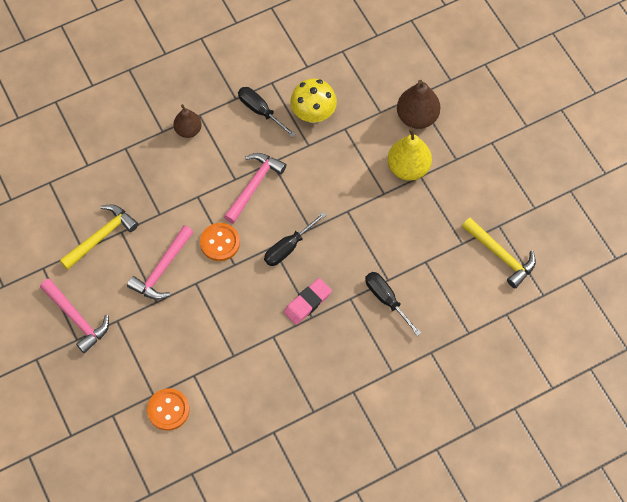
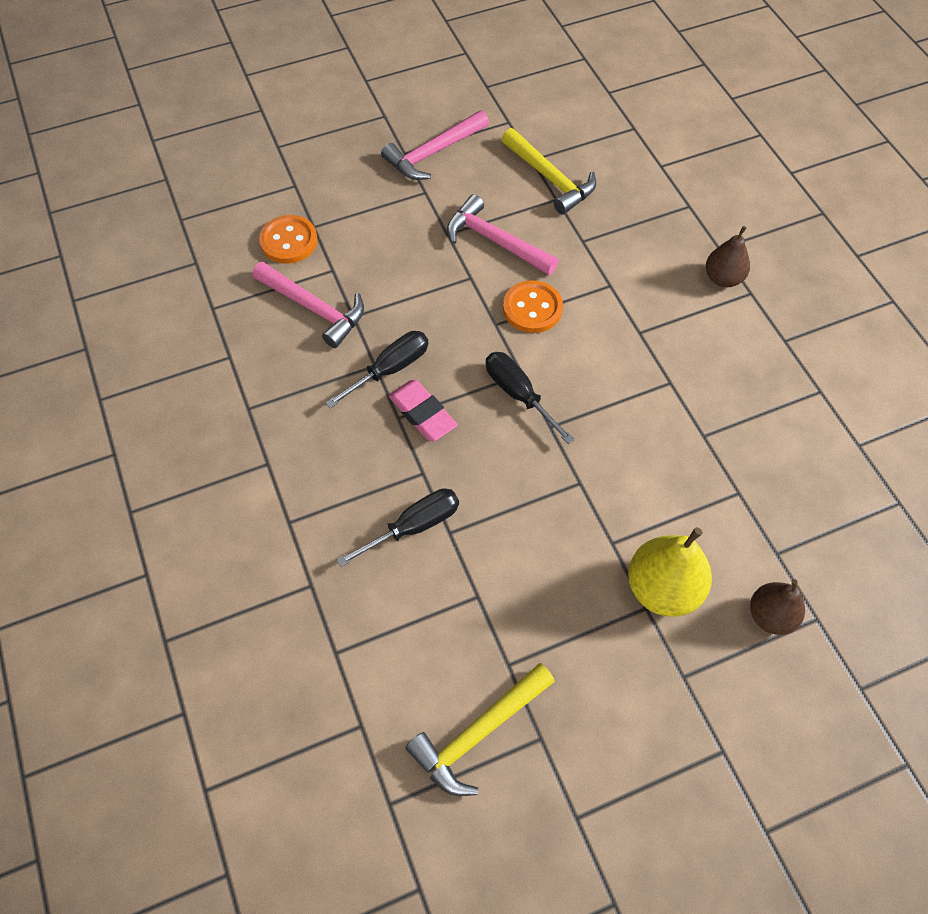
camera: 95 degrees right, 5 degrees down
pink hammer [224,153,287,224] -> pink hammer moved to [252,262,364,348]
black screwdriver [238,87,296,137] -> black screwdriver moved to [325,331,428,408]
yellow mushroom [290,79,337,123] -> none
brown pear [397,80,440,129] -> brown pear [750,579,805,635], size x0.64

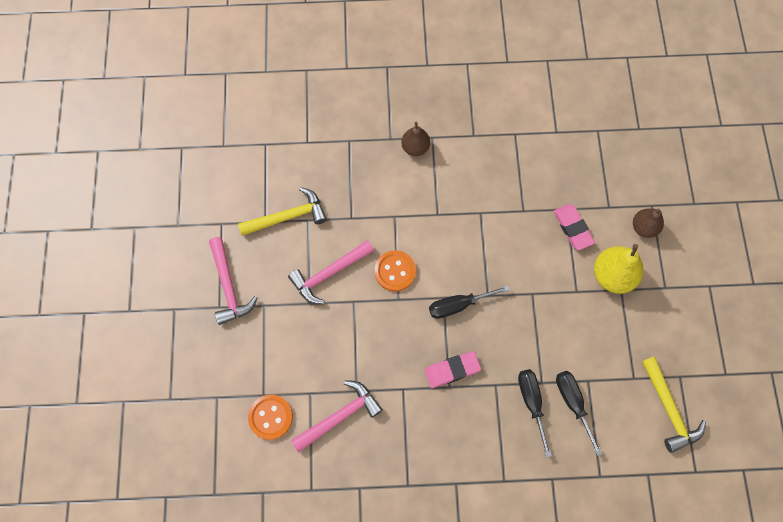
camera: 70 degrees left, 10 degrees up
black screwdriver [325,331,428,408] -> black screwdriver moved to [556,371,602,456]
none -> pink eraser [554,204,595,250]

